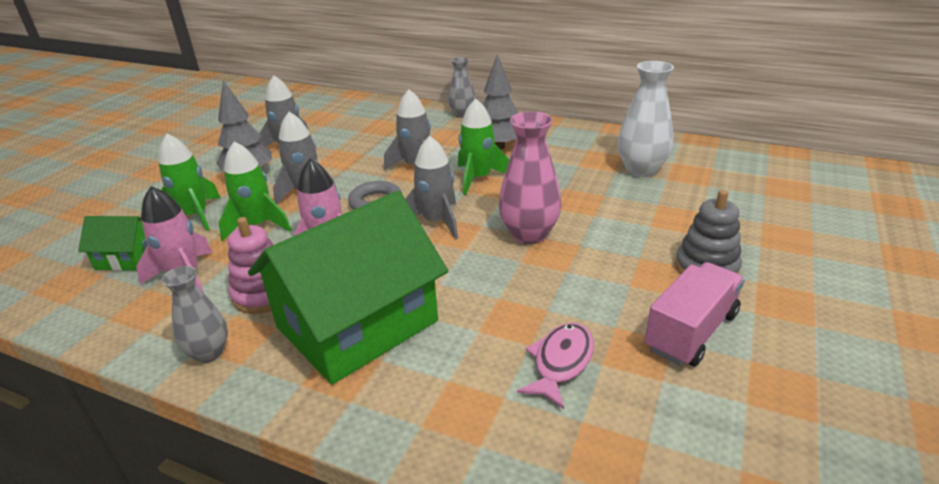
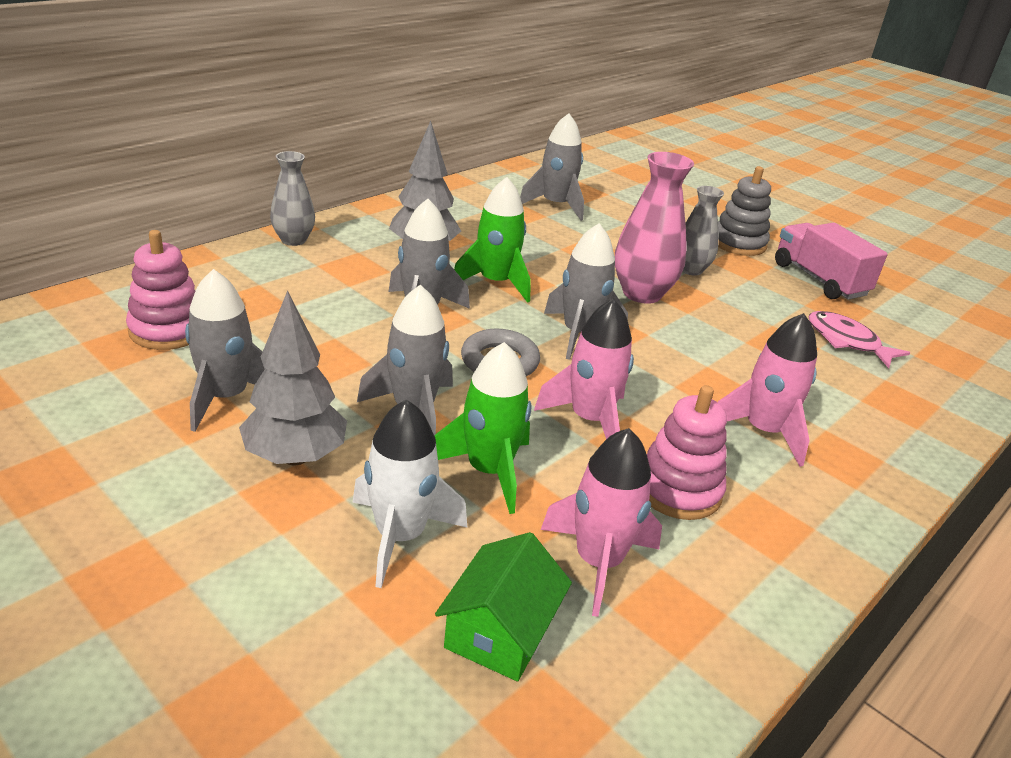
camera: 75 degrees left, 0 degrees up
green rocket [158,133,221,231] -> white rocket [353,399,467,588]
grey vase [161,266,228,363] -> grey vase moved to [682,186,724,276]
green house [248,191,448,385] -> pink rocket [718,313,817,467]
white vase [618,61,674,177] -> grey rocket [520,113,584,221]
none -> pink stacking toy [126,230,195,350]

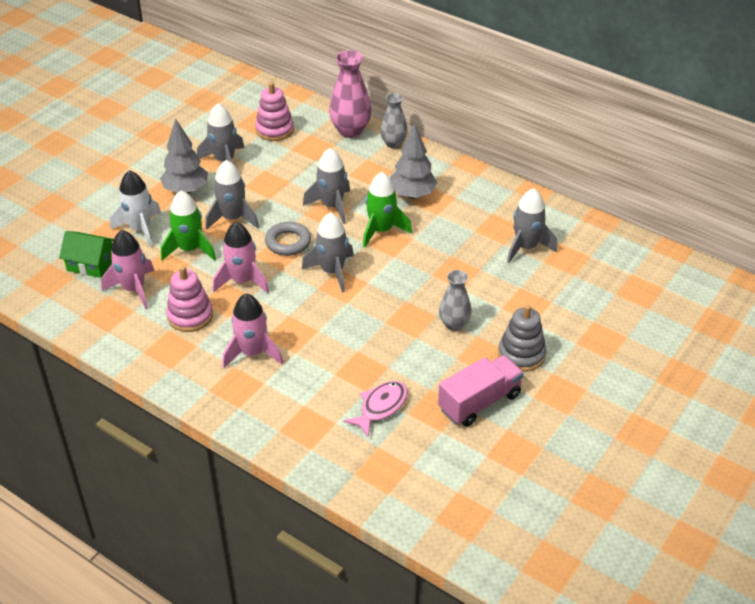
camera: 85 degrees right, 10 degrees up
pink vase [615,152,694,304] -> pink vase moved to [329,50,372,138]

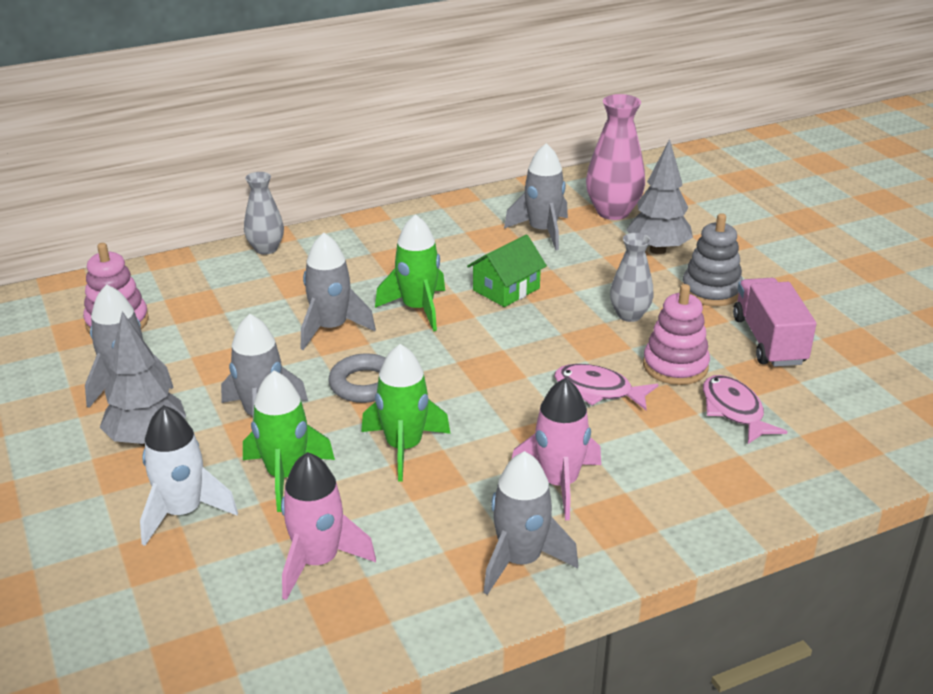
camera: 60 degrees left, 10 degrees down
green house [59,231,114,278] -> green house moved to [467,235,547,307]
pink stacking toy [166,266,213,332] -> pink stacking toy moved to [643,284,710,385]
pink rocket [213,222,269,293] -> green rocket [361,344,451,482]
grey rocket [302,213,354,293] -> grey rocket moved to [483,451,578,595]
pink vase [329,50,372,138] -> pink vase moved to [586,94,645,220]
grey tree [390,123,437,199] -> grey tree moved to [626,139,693,254]
none -> pink fish [554,364,658,410]

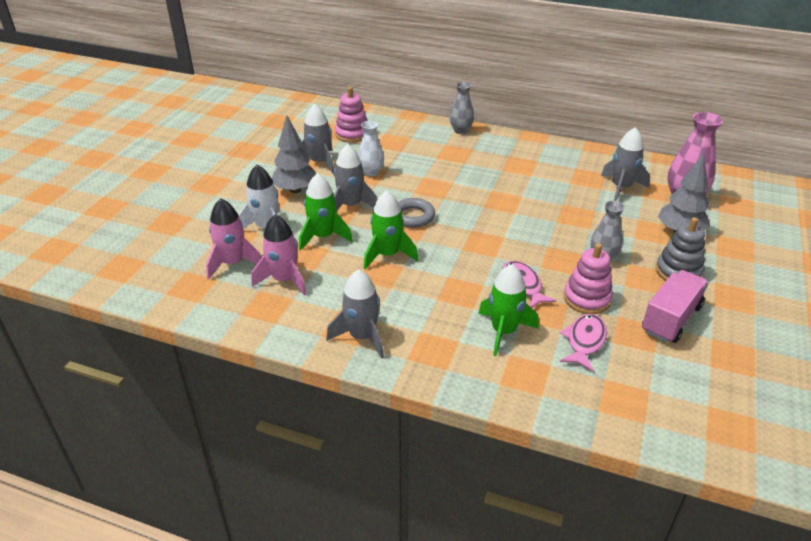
camera: 45 degrees right, 5 degrees up
grey rocket [301,233,376,350] -> none
green rocket [375,214,445,331] -> green rocket moved to [478,264,539,356]
green house [467,235,547,307] -> none
pink rocket [512,378,601,520] -> pink rocket moved to [206,198,261,280]
none -> white vase [358,121,384,176]

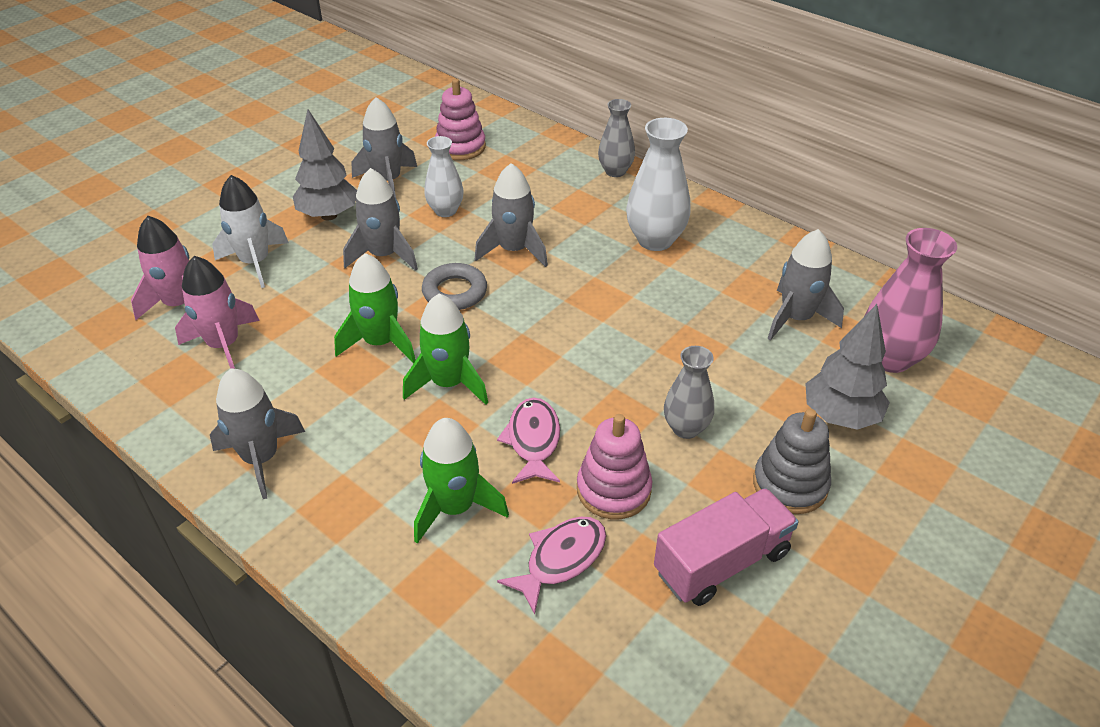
camera: 20 degrees right, 5 degrees up
green rocket [299,173,353,251] -> green rocket moved to [403,293,488,405]
none -> grey rocket [475,163,548,267]
none -> white vase [626,118,691,251]

